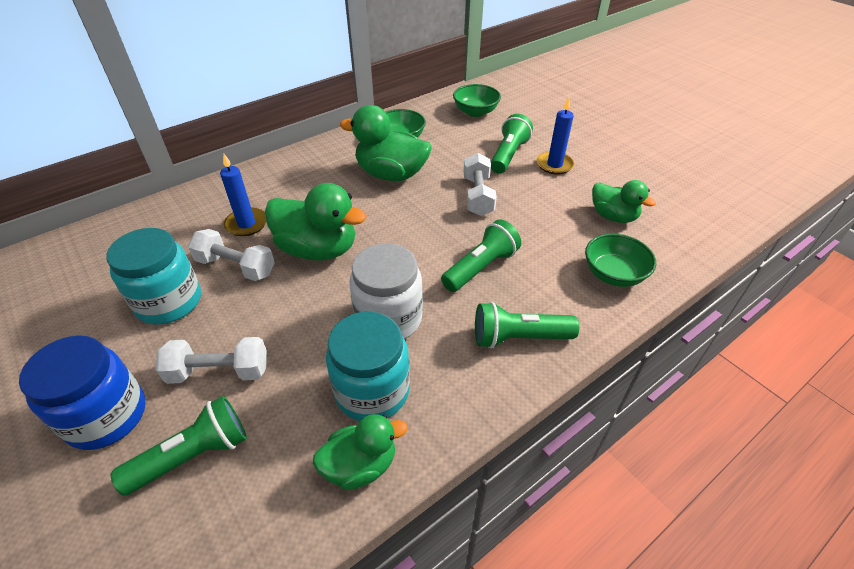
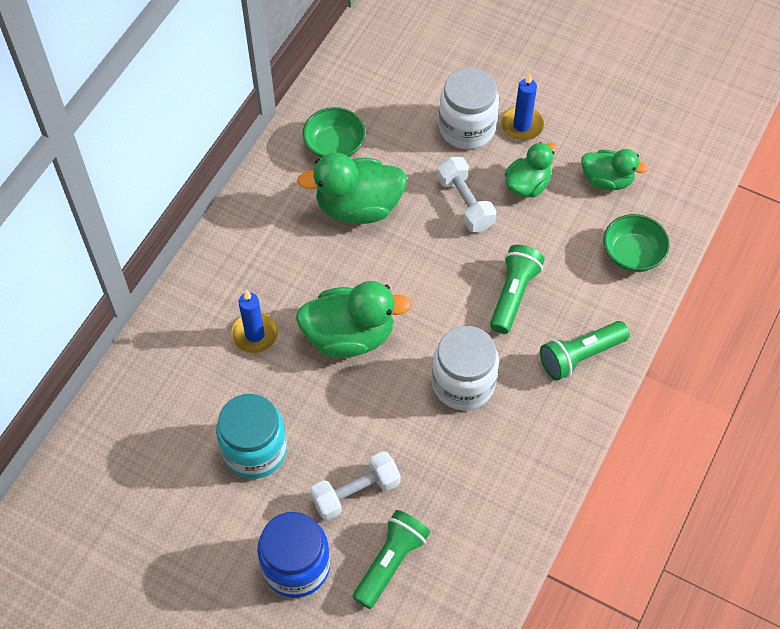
camera: 25 degrees left, 15 degrees up
white dumbbell [188,229,275,281] -> none
green duck [313,414,408,490] -> green duck moved to [505,142,557,197]
turquoise jar [326,312,410,421] -> none
green bowl [453,84,501,117] -> none
green flashlight [491,114,533,174] -> white jar [439,68,499,149]

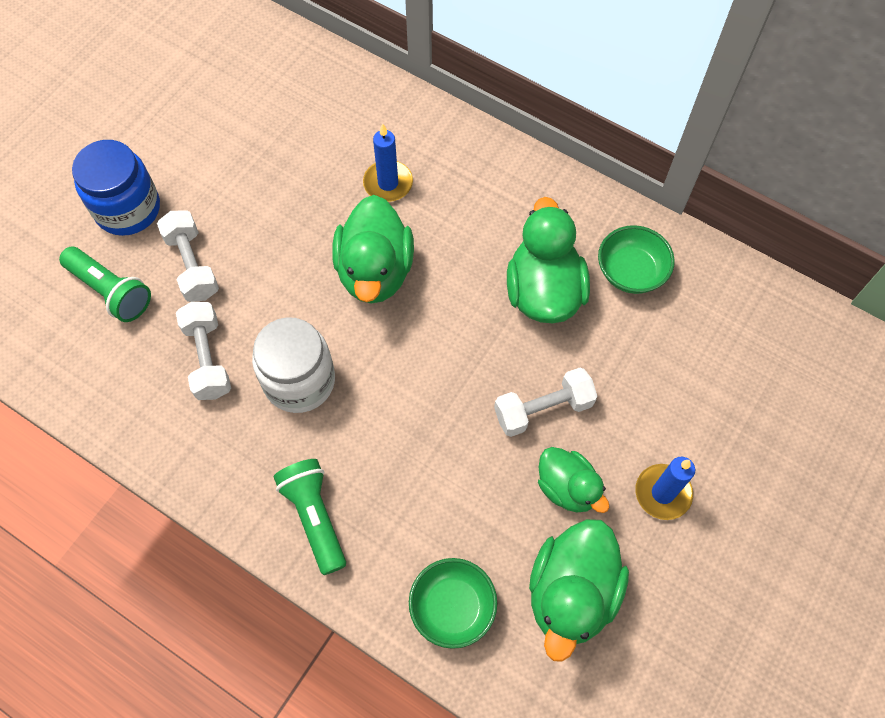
camera: 95 degrees right, 5 degrees up
turquoise jar [216,394,287,479] -> none
white jar [439,68,499,149] -> none
green flashlight [490,245,545,334] -> none
green duck [582,149,648,190] -> green duck [529,519,629,662], size x1.61
none -> white dumbbell [176,302,231,400]

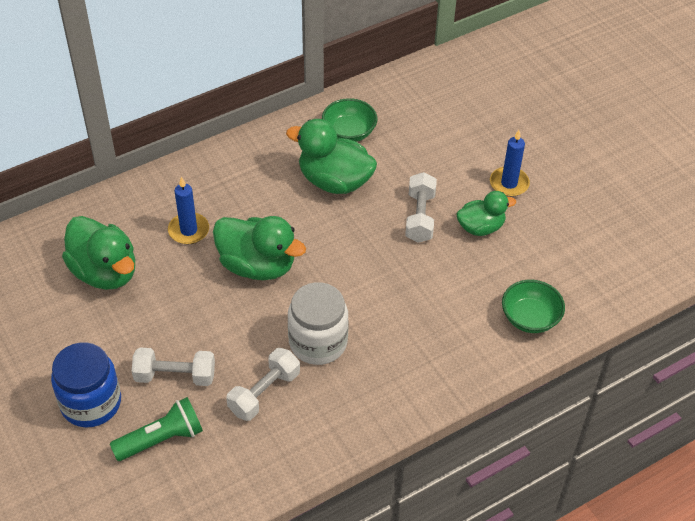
camera: 65 degrees left, 15 degrees down
white dumbbell [176,302,231,400] -> white dumbbell turned 60 degrees counterclockwise [226,348,300,421]
green flashlight [274,459,346,575] -> none
green duck [529,519,629,662] -> green duck moved to [62,216,135,290]

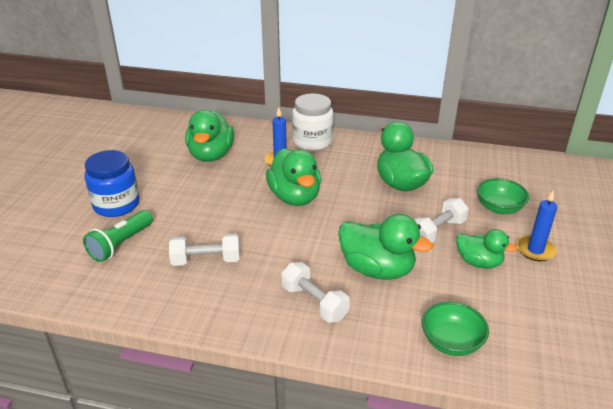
camera: 45 degrees right, 15 degrees down
green flashlight [110,397,203,461] -> green flashlight turned 105 degrees clockwise [83,210,153,262]
white dumbbell [132,347,215,386] -> white dumbbell moved to [281,262,350,323]
white jar [288,282,349,365] -> white jar moved to [292,94,333,151]
green bowl [322,98,377,142] -> green bowl moved to [477,178,529,214]
none -> green duck [338,214,433,280]

